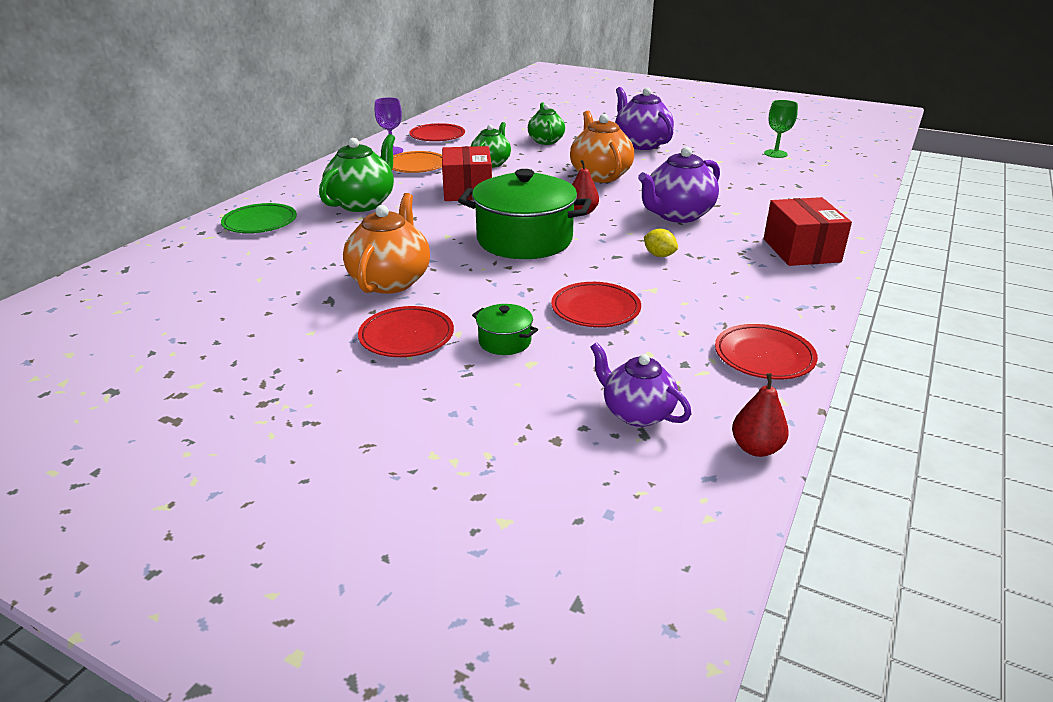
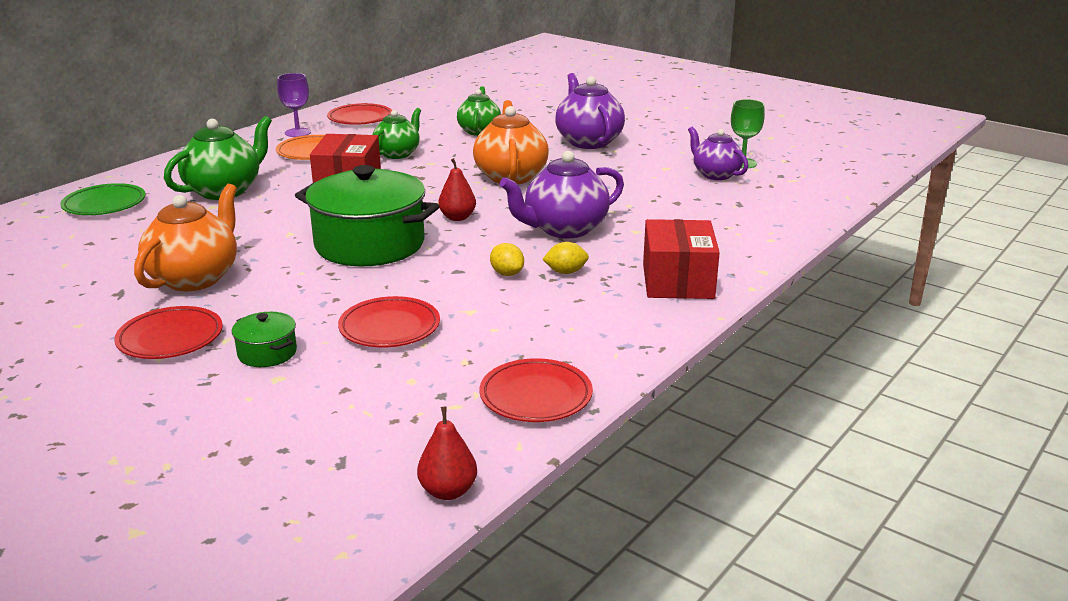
camera: 10 degrees right, 5 degrees down
purple teapot [590,342,691,427] -> purple teapot moved to [688,127,748,180]
none -> yellow lemon [542,242,589,274]

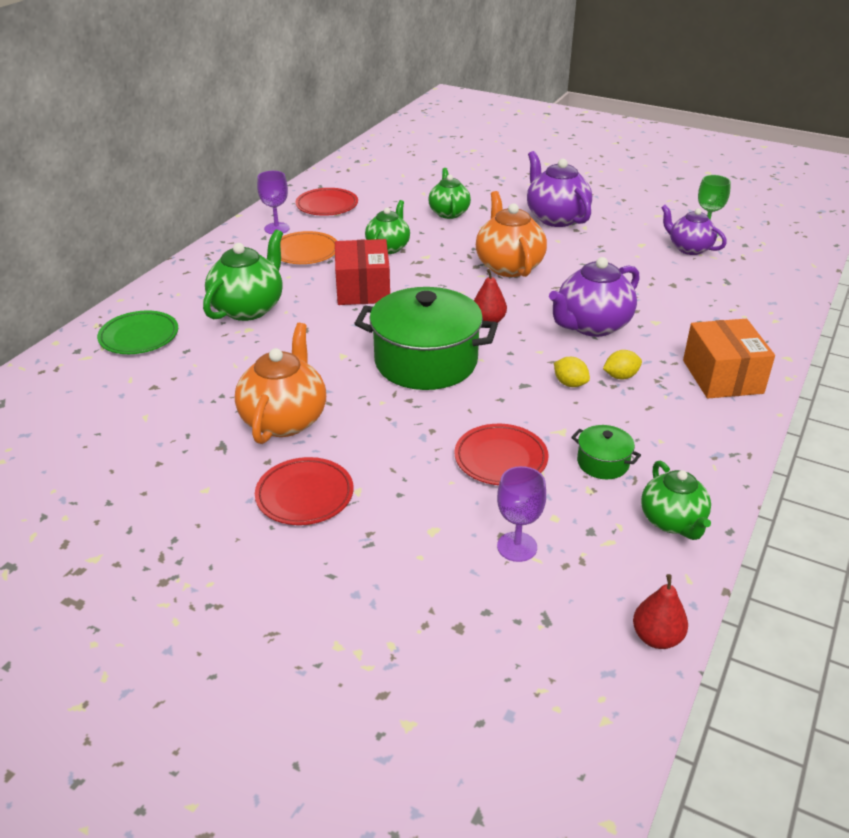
camera: 10 degrees left, 10 degrees up
green pot [232,312,297,367] -> green pot moved to [571,425,641,479]
red plate [479,358,593,422] -> green teapot [641,460,711,540]
red box [643,219,720,299] -> orange box [683,319,775,398]
none -> purple goblet [497,466,546,562]

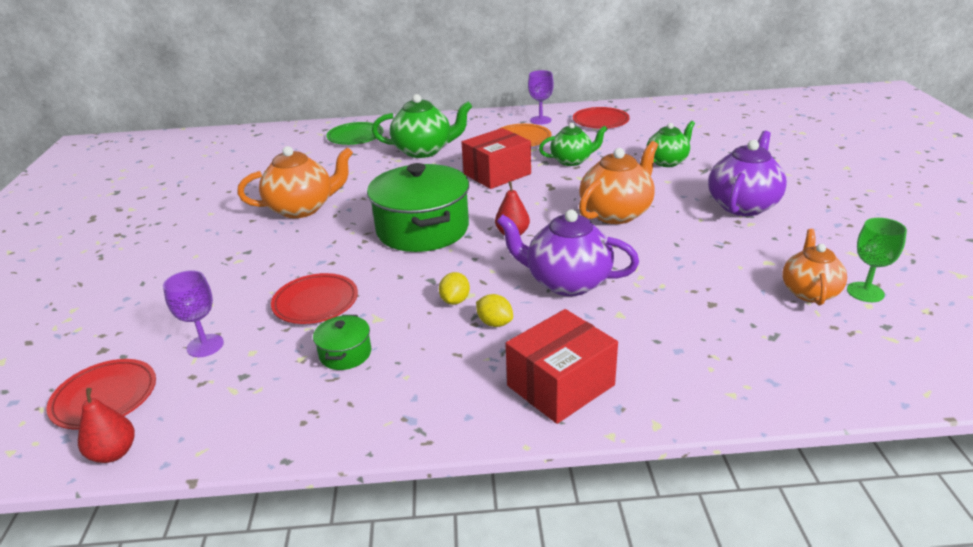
camera: 60 degrees right, 5 degrees down
red plate [255,457,353,525] -> red plate moved to [46,359,156,429]
green teapot [641,460,711,540] -> none
purple teapot [661,205,727,255] -> orange teapot [782,229,847,306]
orange box [683,319,775,398] -> red box [506,309,618,424]

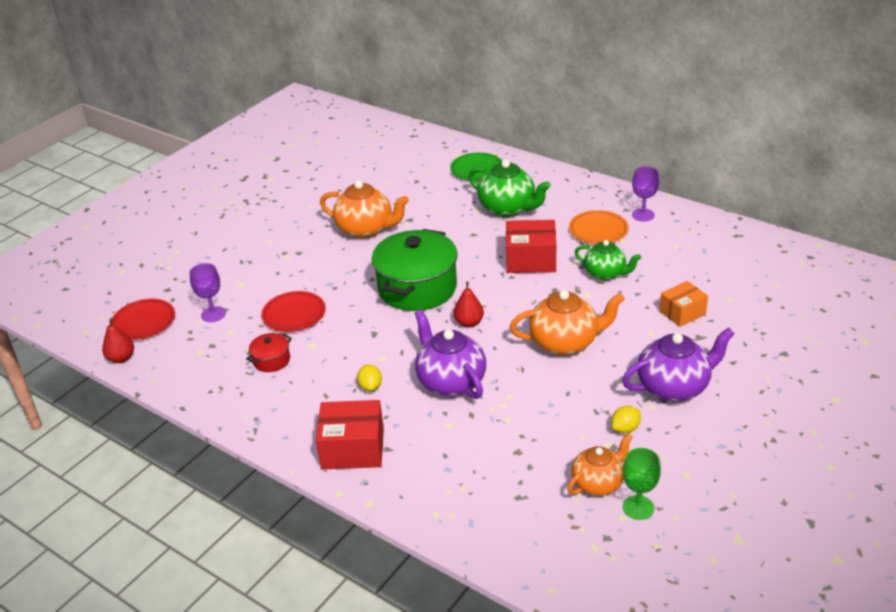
camera: 40 degrees right, 5 degrees up
green pot [313,315,371,370] -> red pot [246,333,292,372]
yellow lemon [439,272,470,305] -> yellow lemon moved to [611,406,641,433]
red plate [573,107,630,128] -> none
green teapot [646,121,695,167] -> orange box [660,281,708,327]

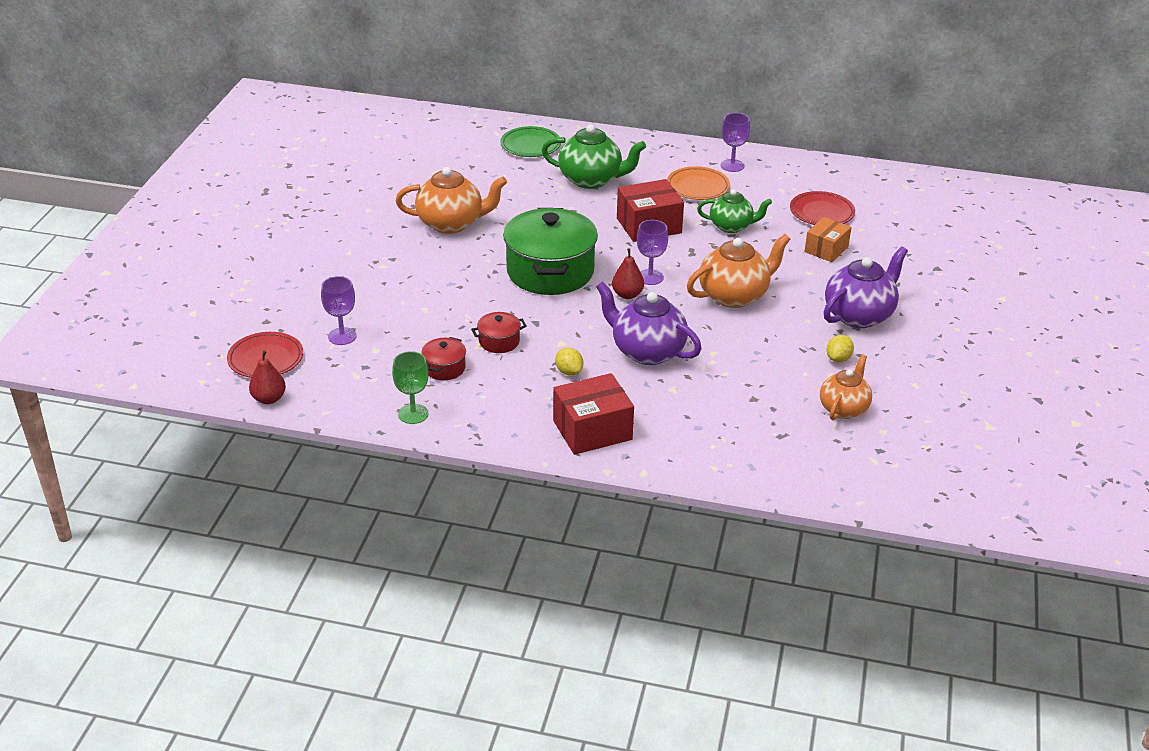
camera: 25 degrees left, 0 degrees up
red plate [261,291,326,332] -> red plate moved to [790,191,855,225]
green goblet [623,448,661,520] -> green goblet moved to [392,351,429,424]
none -> red pot [471,312,527,353]
none -> purple goblet [637,220,668,285]

